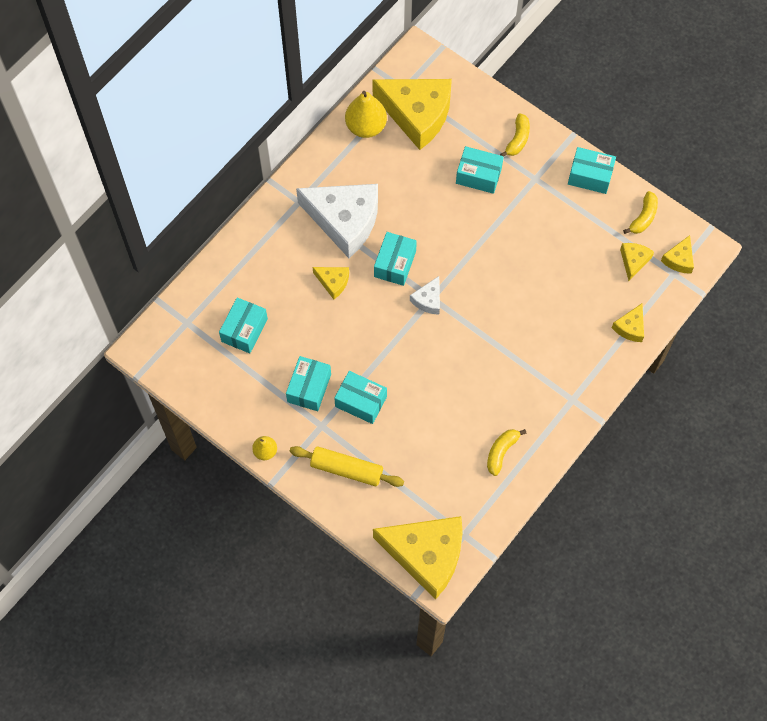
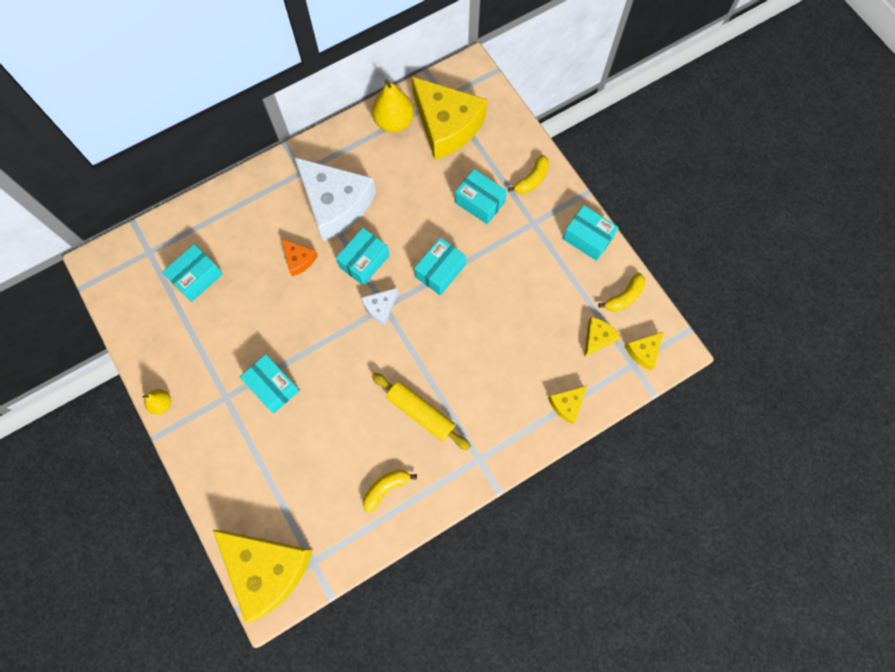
camera: 20 degrees right, 5 degrees up
turquoise box [286,356,331,411] -> turquoise box moved to [414,237,466,295]
yellow rolling pin [290,446,404,487] -> yellow rolling pin moved to [372,373,471,450]
yellow cheese [313,267,349,299] -> orange cheese [282,239,318,276]

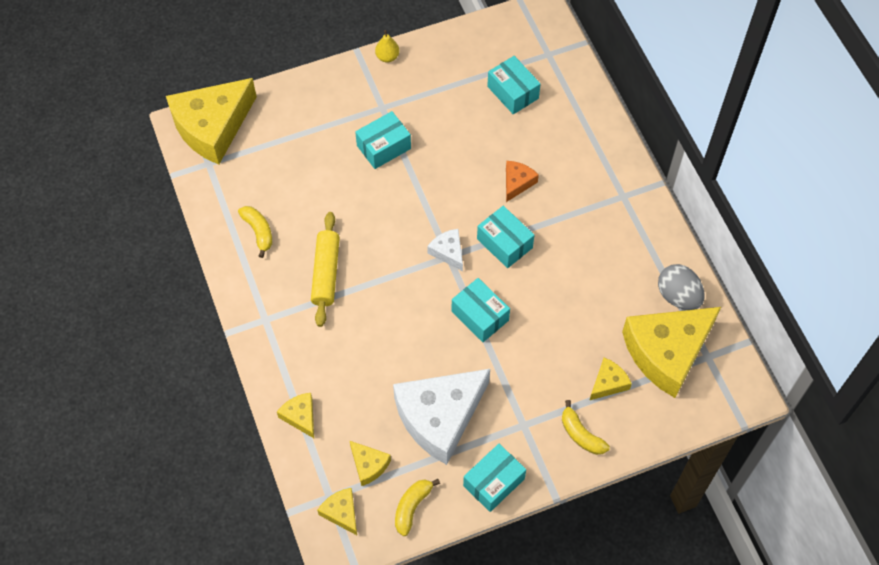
camera: 100 degrees right, 10 degrees down
orange cheese [282,239,318,276] -> orange cheese turned 150 degrees clockwise [506,161,539,202]
white cheese [294,157,376,241] -> white cheese moved to [393,369,490,465]
yellow pear [372,79,414,132] -> grey egg [658,264,705,310]
yellow rolling pin [372,373,471,450] -> yellow rolling pin turned 45 degrees counterclockwise [311,212,340,327]
turquoise box [455,169,507,224] -> none
yellow banana [598,273,645,312] -> yellow banana turned 60 degrees clockwise [395,479,440,536]
none -> yellow cheese [590,358,632,400]

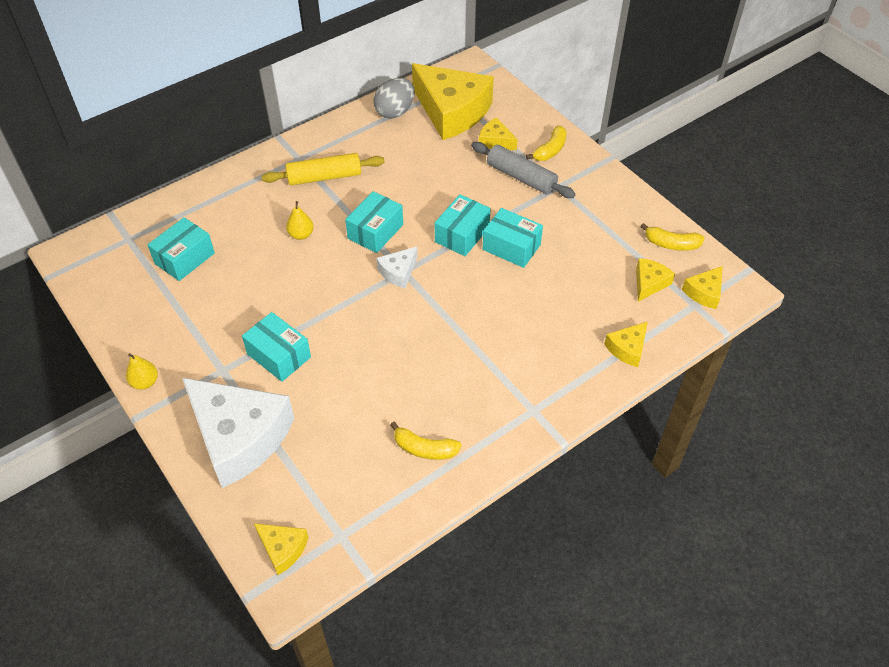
camera: 105 degrees left, 10 degrees down
yellow cheese [166,78,257,165] -> yellow cheese [254,523,309,575], size x0.44
yellow banana [238,206,272,258] -> yellow banana turned 120 degrees counterclockwise [390,422,461,460]
yellow rolling pin [311,212,340,327] -> yellow rolling pin moved to [262,153,384,185]
white cheese [393,369,490,465] -> white cheese moved to [182,378,294,488]
turquoise box [463,444,526,512] -> turquoise box moved to [483,208,543,268]
orange cheese [506,161,539,202] -> yellow pear [286,201,314,240]
none -> grey rolling pin [471,142,575,198]

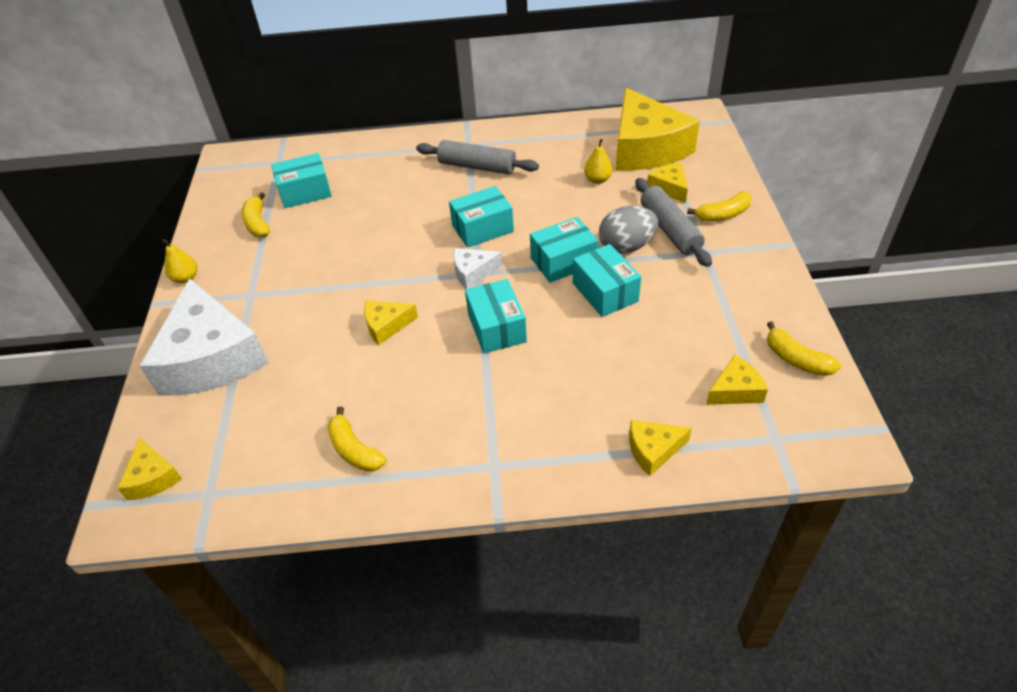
camera: 35 degrees right, 5 degrees down
turquoise box [242,312,311,382] -> turquoise box moved to [465,279,527,353]
yellow rolling pin [262,153,384,185] -> grey rolling pin [416,140,539,175]
yellow pear [286,201,314,240] -> yellow pear moved to [584,139,612,184]
grey egg [374,78,415,119] -> grey egg moved to [599,206,658,254]
yellow cheese [682,266,723,309] -> yellow cheese moved to [364,300,418,345]
none -> yellow banana [242,193,270,237]

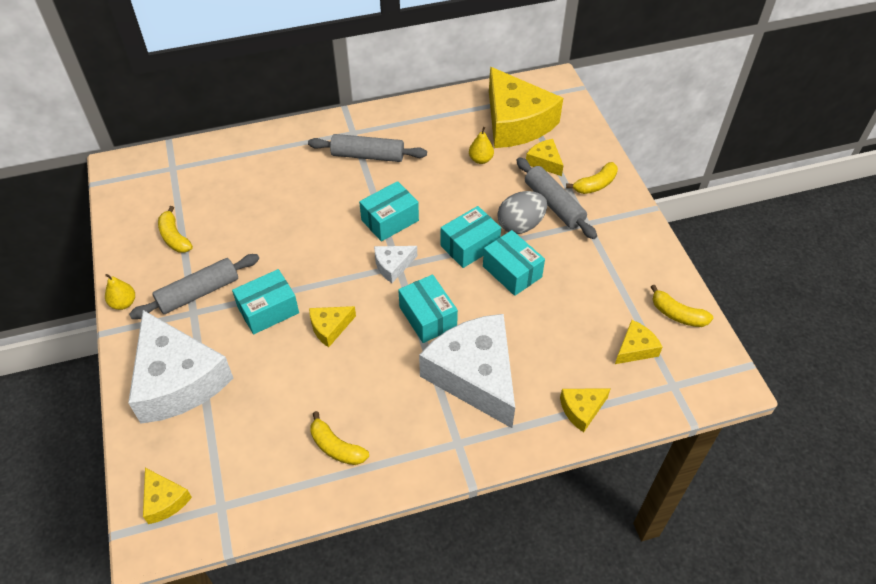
camera: 15 degrees left, 5 degrees up
turquoise box [271,153,332,208] -> turquoise box moved to [232,269,299,334]
none -> grey rolling pin [129,254,259,319]
none -> white cheese [419,314,515,428]

